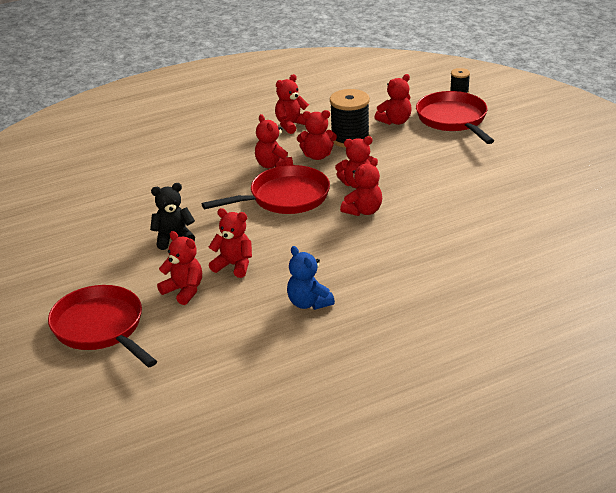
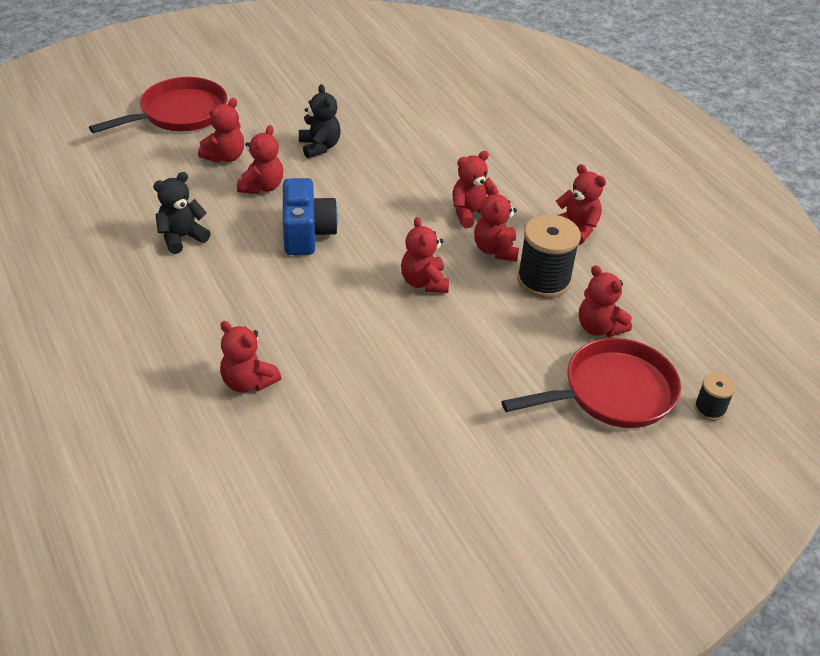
camera: 85 degrees right, 10 degrees up
red pan [202,165,330,214] -> none
blue teddy bear [287,246,335,310] -> black teddy bear [153,172,211,254]
red teddy bear [340,158,382,216] -> red teddy bear moved to [220,321,281,392]
none -> blue camera [283,178,338,255]

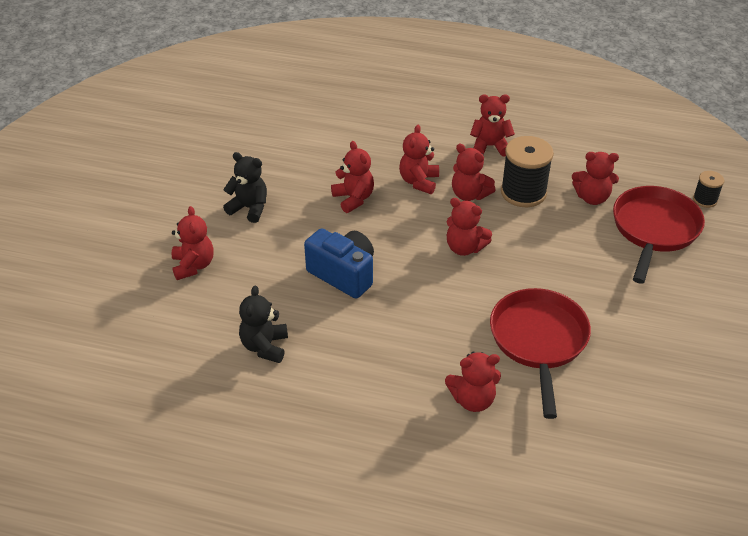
camera: 45 degrees left, 0 degrees up
red pan [89,77,228,133] -> red pan moved to [490,288,591,419]
red teddy bear [237,125,283,194] -> red teddy bear moved to [331,141,374,213]

